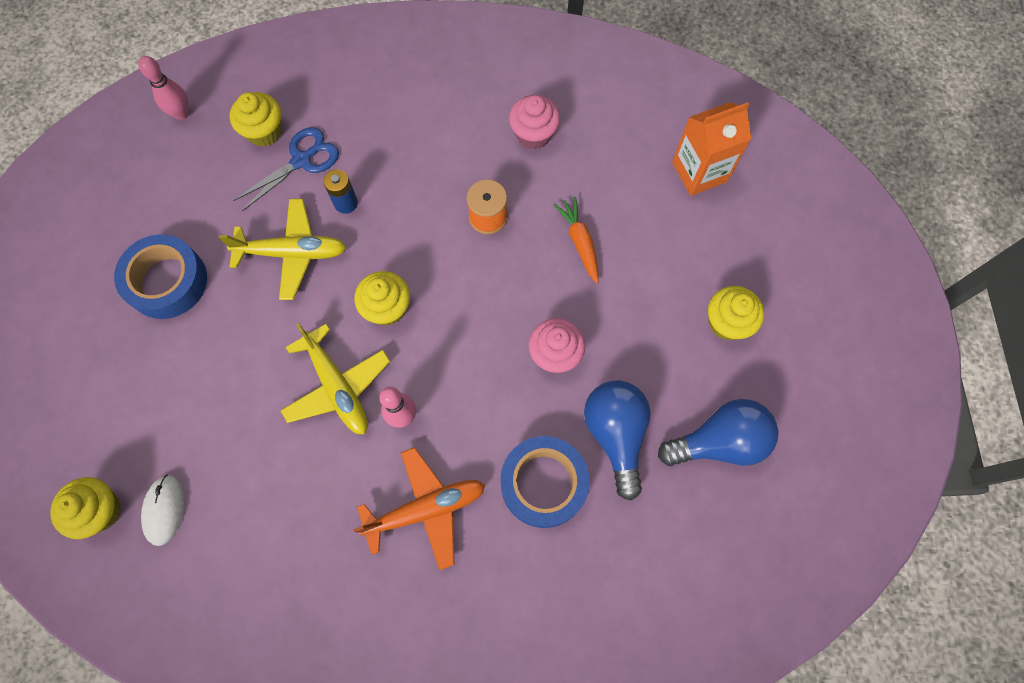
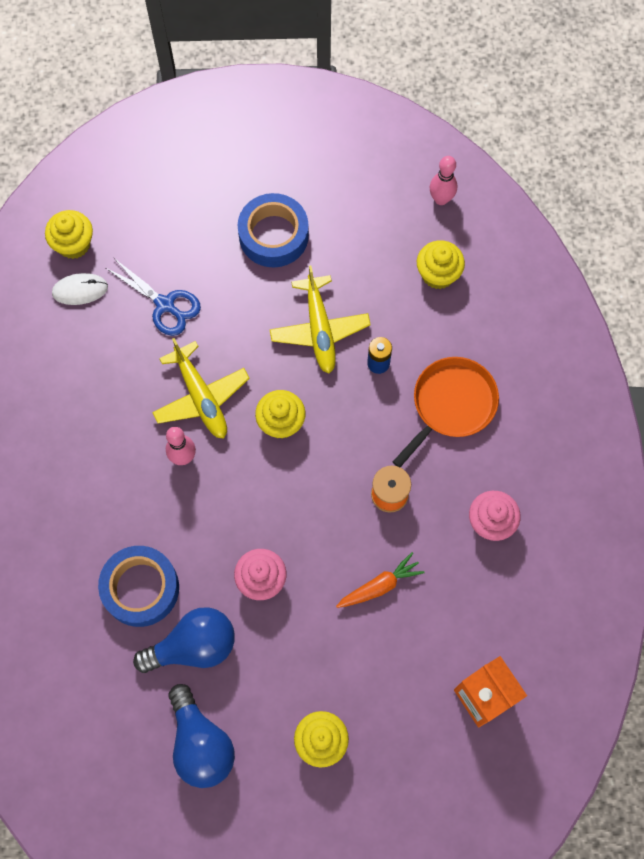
camera: 80 degrees right, 0 degrees up
blue scissors [233,127,339,211] -> blue scissors moved to [106,258,201,336]
yellow plane [280,323,390,435] -> yellow plane turned 75 degrees counterclockwise [152,338,250,438]
orange plane [353,447,485,570] -> none
none -> orange pan [393,357,499,467]

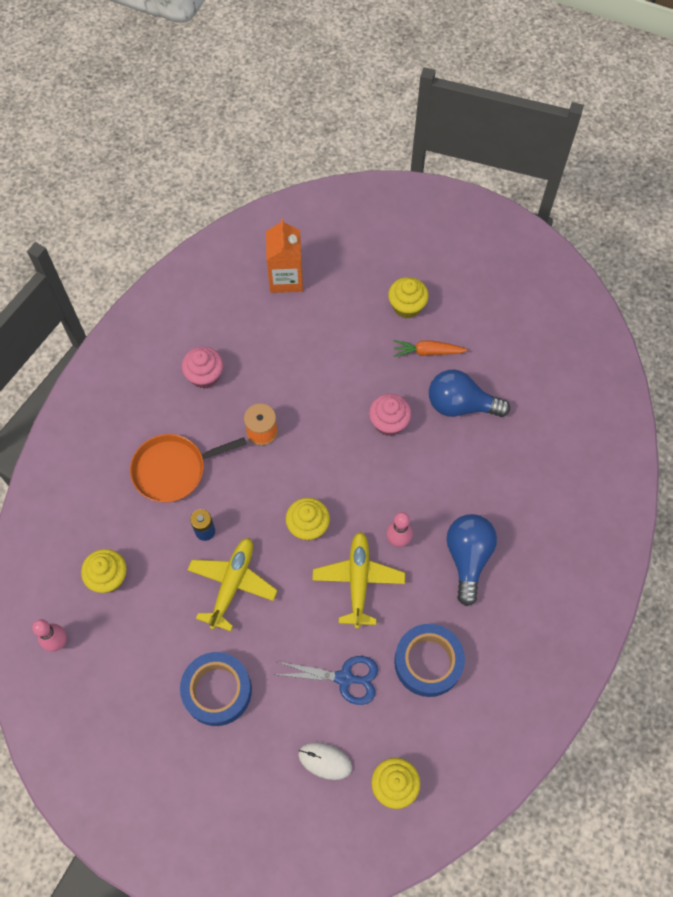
camera: 150 degrees left, 5 degrees down
white mouse [52,273,108,305] -> white mouse moved to [298,743,352,780]
blue tape [98,546,179,627] -> blue tape moved to [394,624,465,697]
blue scissors [106,258,201,336] -> blue scissors turned 120 degrees clockwise [275,656,378,705]
blue light bulb [169,684,235,788] -> blue light bulb moved to [446,514,497,606]
orange carrot [336,552,425,608] -> orange carrot moved to [394,340,468,357]

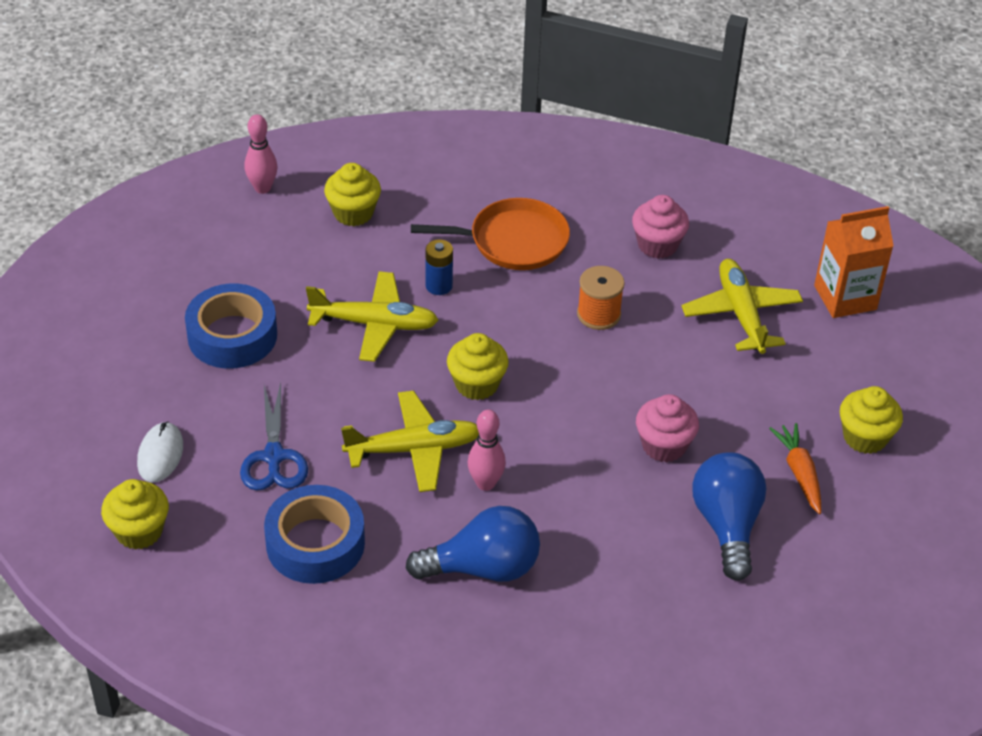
camera: 75 degrees right, 20 degrees down
orange pan [130,434,247,503] -> orange pan turned 120 degrees clockwise [411,198,570,270]
none -> yellow plane [682,259,803,354]

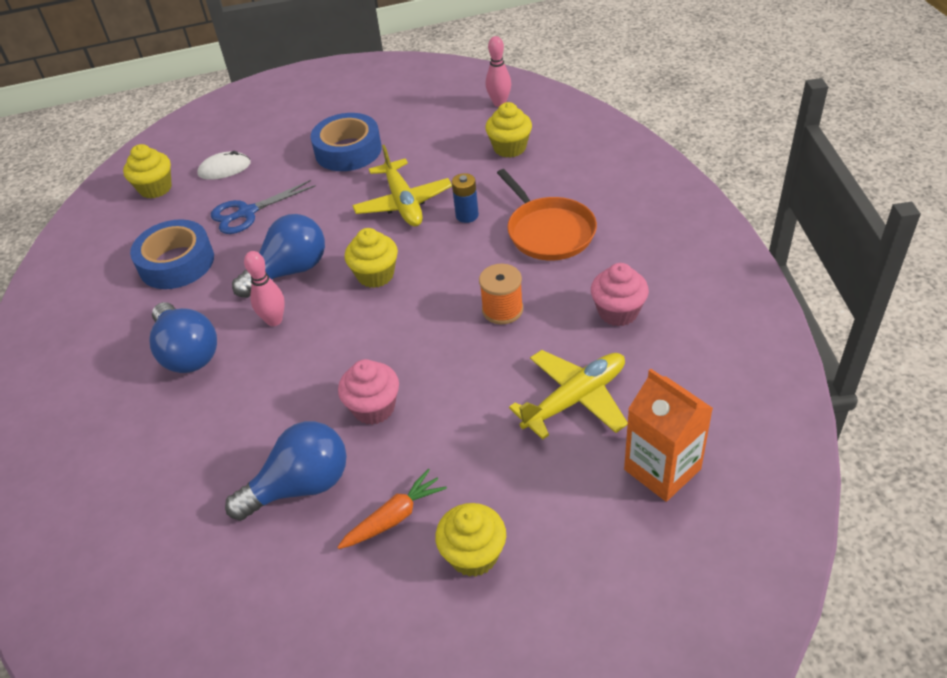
camera: 70 degrees right, 0 degrees up
yellow plane [341,390,479,492] -> blue light bulb [232,214,325,298]

